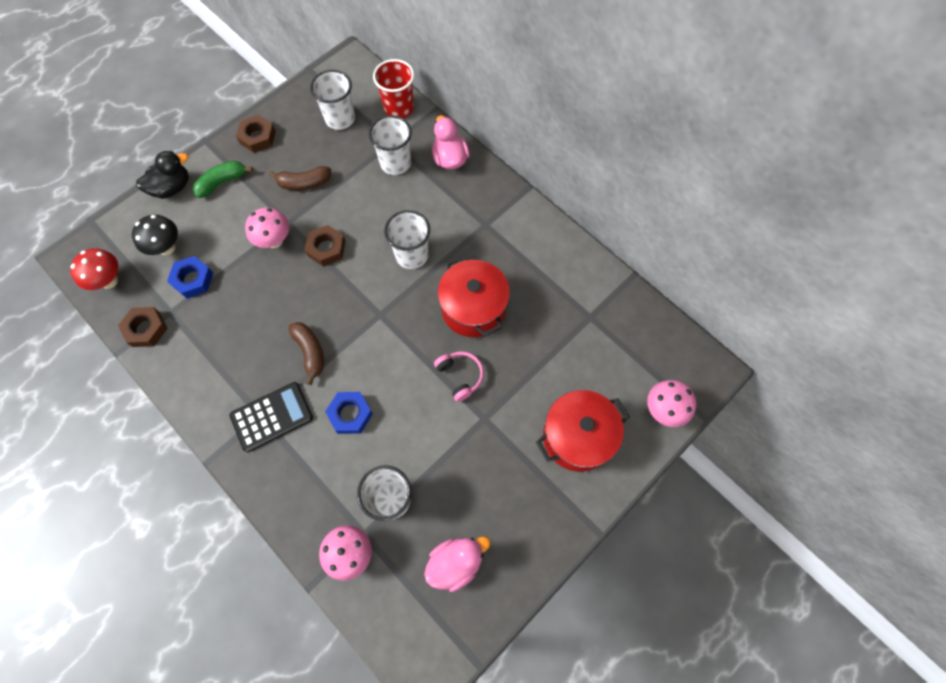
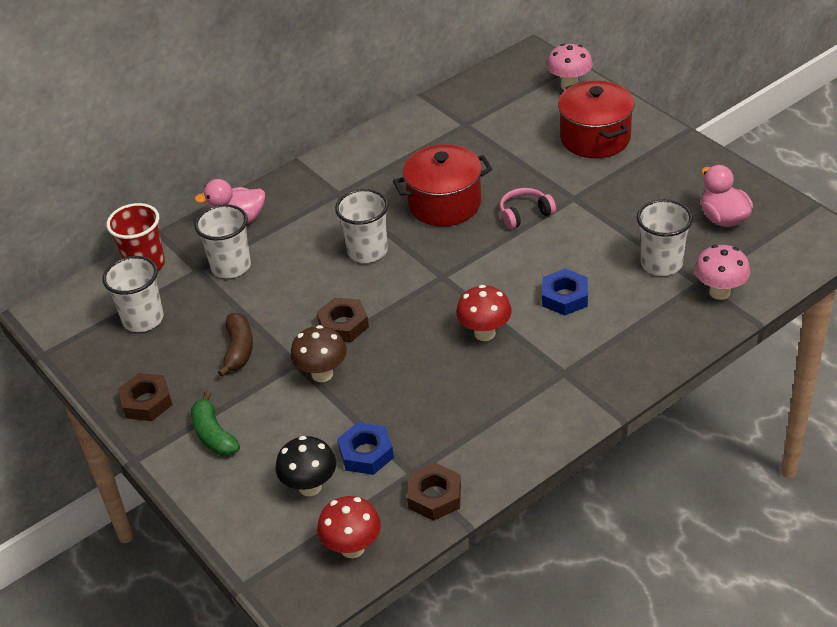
camera: 80 degrees left, 25 degrees down
black duck [136,151,189,199] -> none
black calculator [230,382,313,452] -> none
pink mushroom [245,207,289,248] -> brown mushroom [290,325,347,382]
brown banana [288,322,324,385] -> red mushroom [456,285,512,341]

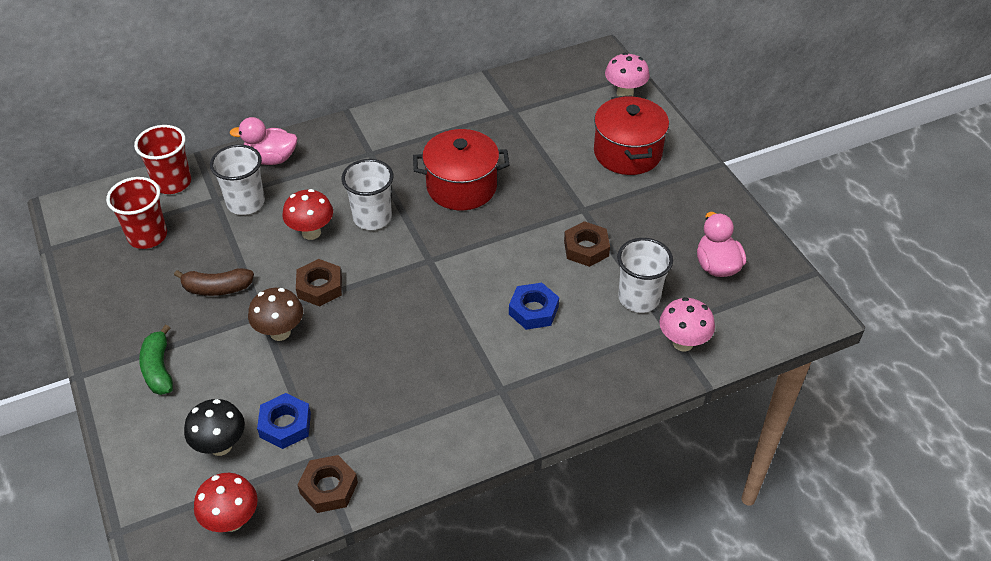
camera: 10 degrees right, 5 degrees up
white cup [102,256,164,332] -> red cup [106,177,167,249]
brown nut [118,373,172,421] -> brown nut moved to [564,221,610,267]
brown banana [218,313,253,377] -> brown banana turned 75 degrees clockwise [174,268,254,296]
red mushroom [456,285,512,341] -> red mushroom moved to [282,189,333,240]
pink headphones [500,188,556,229] -> none

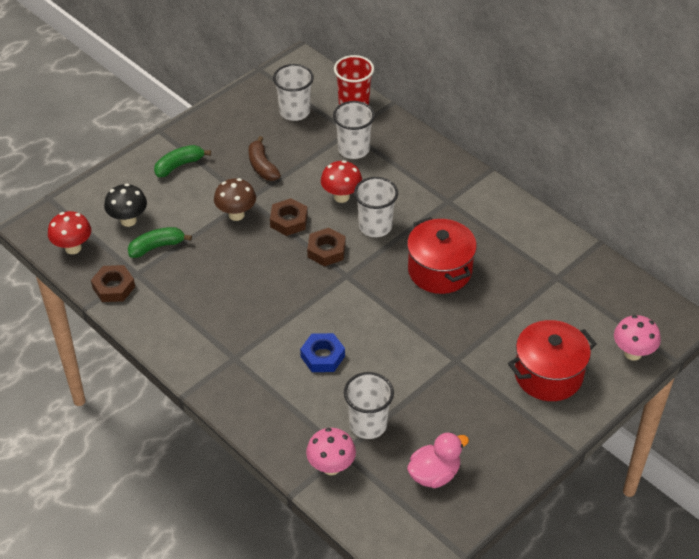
camera: 70 degrees right, 0 degrees up
red cup [106,177,167,249] -> white cup [273,64,314,121]
pink duck [230,117,297,165] -> none
blue nut [257,393,311,449] -> green banana [128,227,192,258]
brown nut [564,221,610,267] -> brown nut moved to [307,228,346,266]

